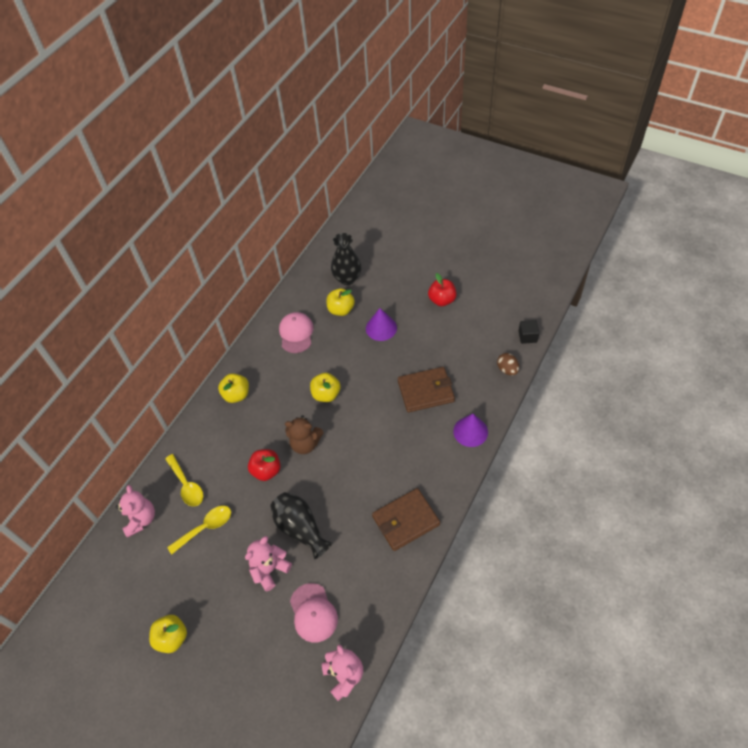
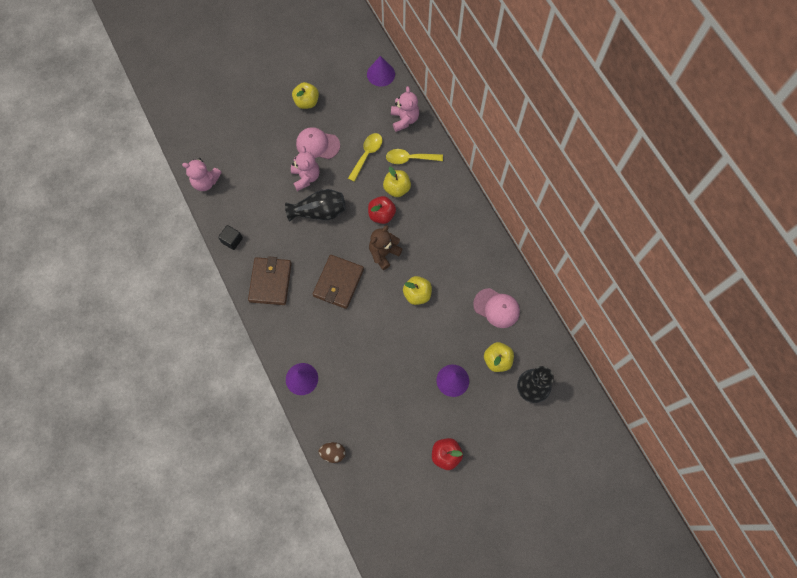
camera: 120 degrees right, 15 degrees up
pink teddy bear [116,485,155,538] -> pink teddy bear turned 120 degrees counterclockwise [391,86,419,132]
yellow spoon [167,506,231,554] -> yellow spoon turned 150 degrees counterclockwise [348,133,382,182]
yellow apple [218,373,249,403] -> yellow apple moved to [383,167,411,197]
pink cap [290,583,338,642] -> pink cap moved to [296,127,340,159]
brown wallet [398,367,455,412] -> brown wallet moved to [313,255,364,309]
black cube [519,320,539,344] -> black cube moved to [218,225,243,250]
none -> purple cone [367,56,395,87]

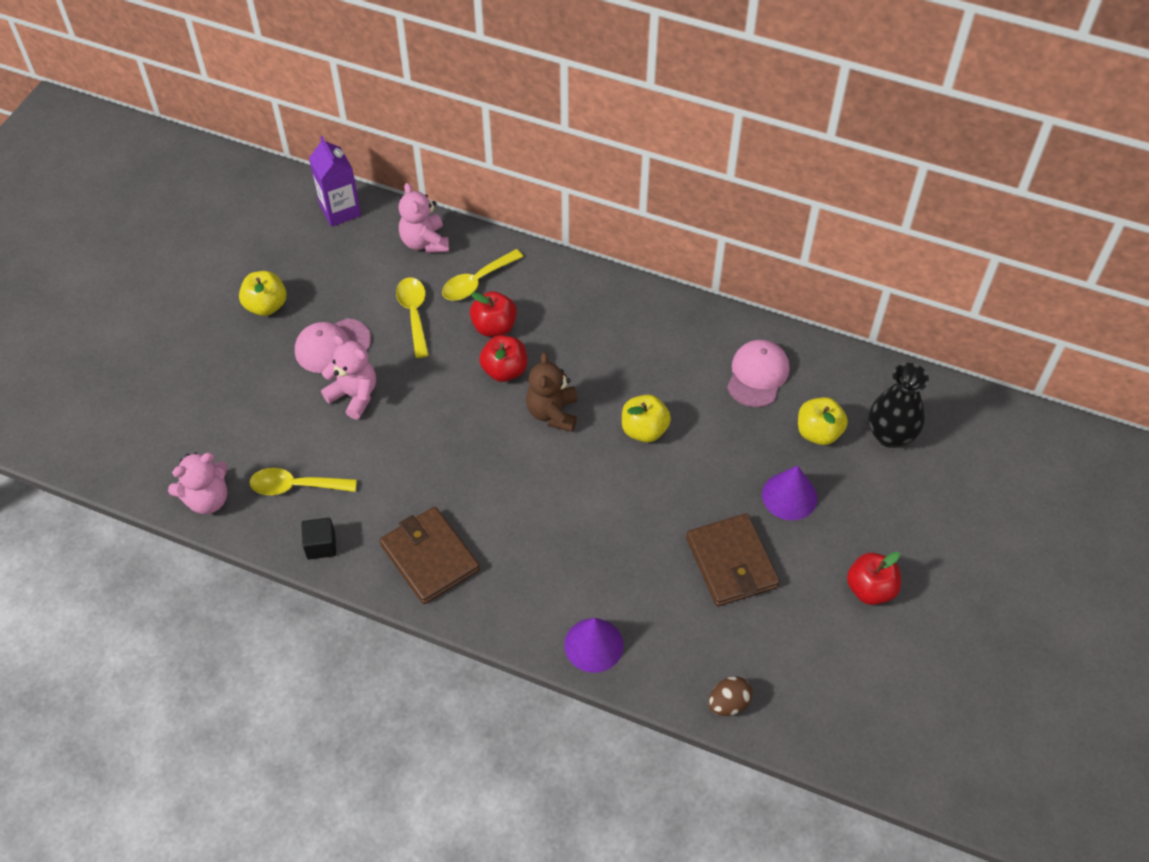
camera: 40 degrees left, 15 degrees down
black vase [285,189,346,221] -> none
brown wallet [313,255,364,309] -> brown wallet moved to [686,513,780,606]
purple cone [367,56,395,87] -> purple carton [309,136,361,227]
yellow apple [383,167,411,197] -> red apple [470,291,517,337]
pink teddy bear [391,86,419,132] -> pink teddy bear turned 150 degrees counterclockwise [399,183,449,253]
pink cap [473,288,520,328] -> pink cap turned 60 degrees counterclockwise [727,340,790,407]
none -> yellow spoon [249,468,357,495]

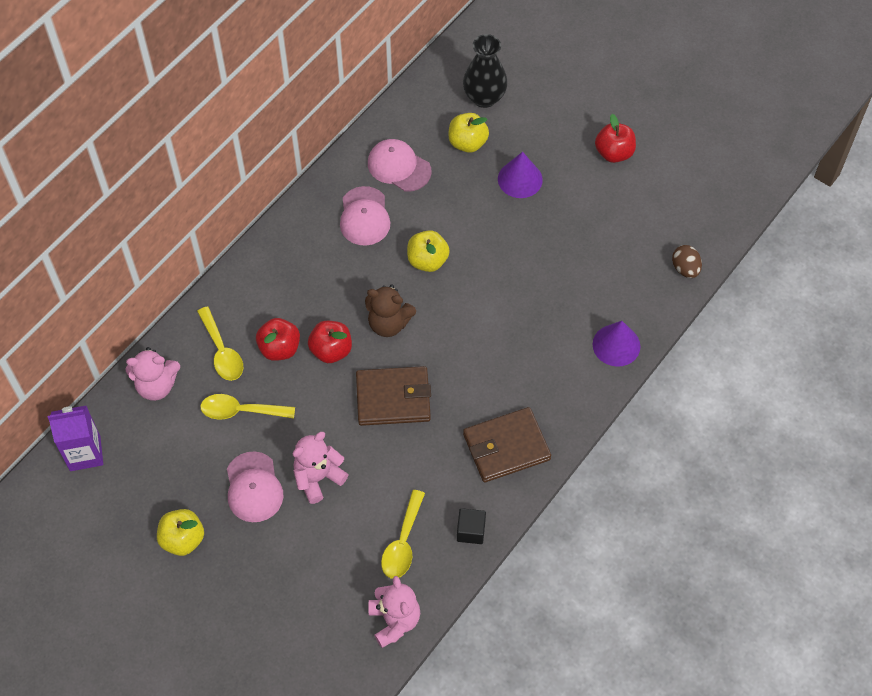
camera: 75 degrees left, 5 degrees up
brown wallet [686,513,780,606] -> brown wallet moved to [356,366,431,426]
none -> pink cap [340,186,390,245]

